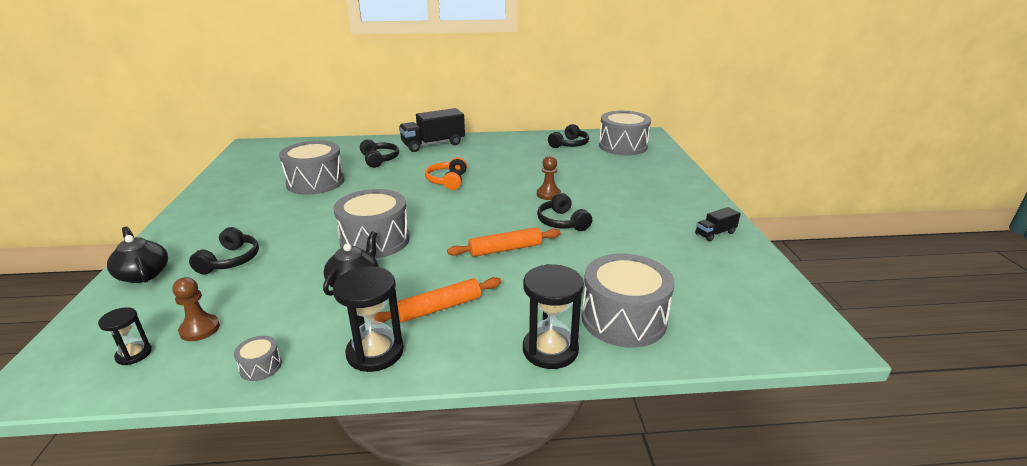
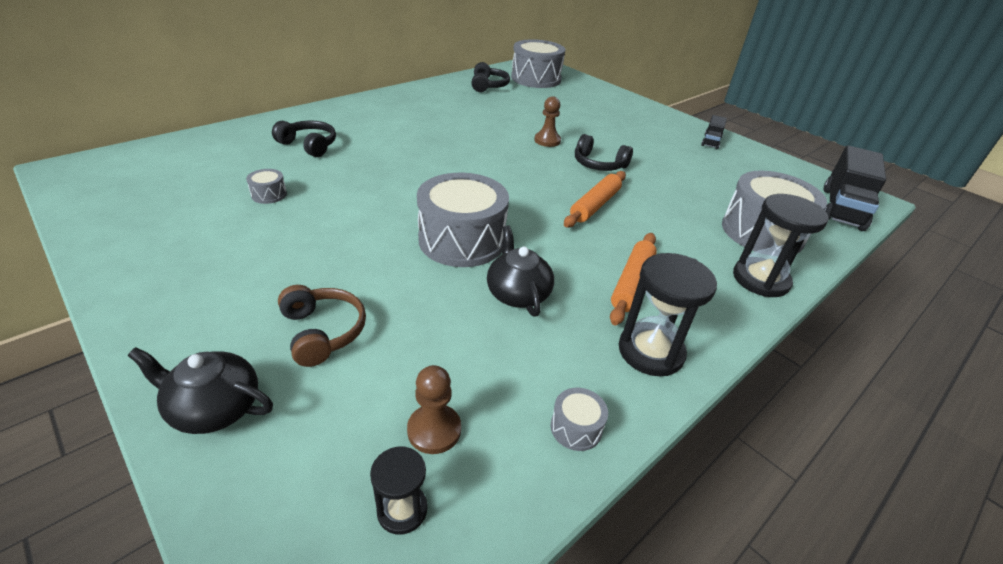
camera: 40 degrees left, 10 degrees up
black headphones [189,227,259,275] -> brown headphones [278,285,366,367]
grey drum [279,141,345,195] -> grey drum [246,169,287,204], size x0.42
black truck [399,108,465,152] -> black truck moved to [824,146,886,231]
orange headphones [425,157,467,190] -> none

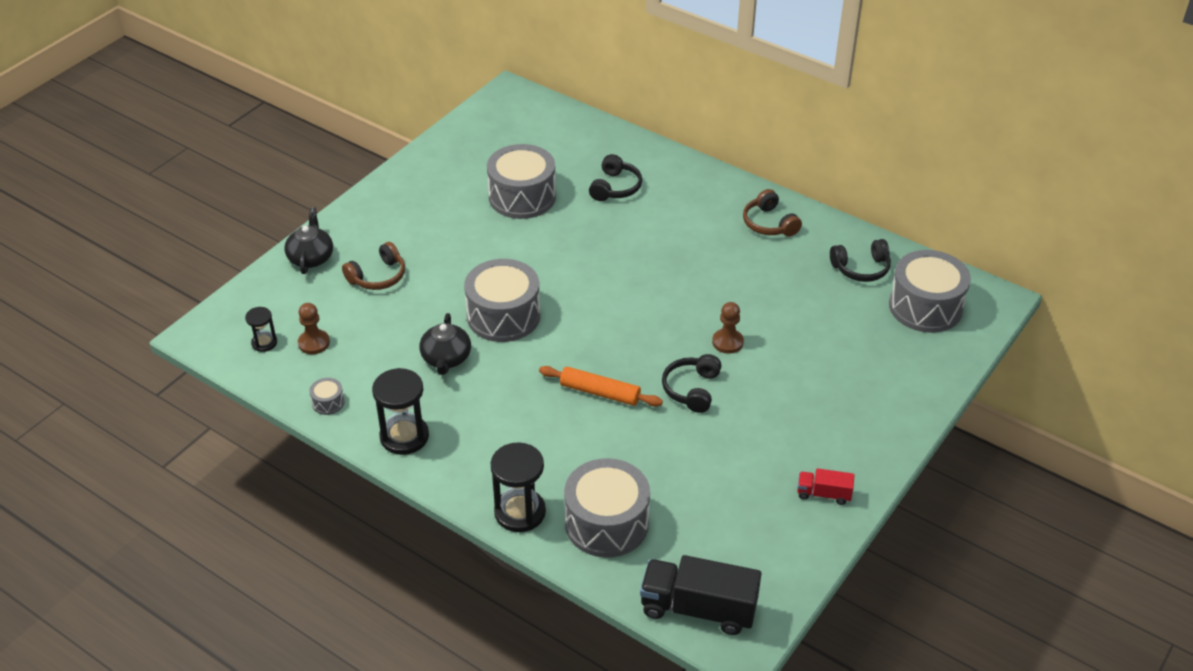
camera: 80 degrees right, 5 degrees up
grey drum [246,169,287,204] -> grey drum [487,144,556,219], size x2.41
black teapot [487,225,554,317] -> black teapot turned 120 degrees clockwise [419,313,471,375]
orange rolling pin [610,233,657,325] -> none
black truck [701,115,727,149] -> red truck [797,468,854,505]
none -> brown headphones [743,189,802,236]

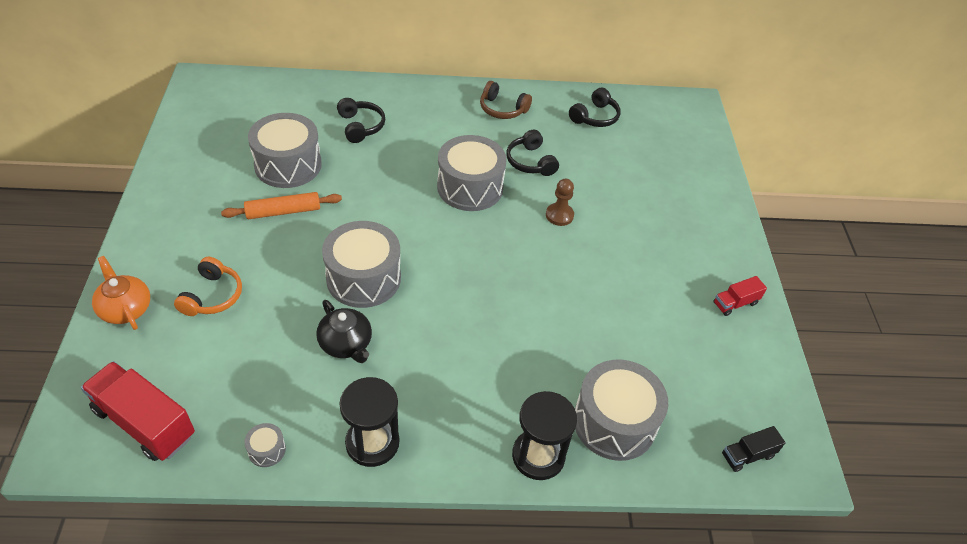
camera: 40 degrees left, 5 degrees up
black hourglass [245,307,277,352] -> red truck [81,361,195,461]
black teapot [284,207,333,274] -> orange teapot [92,256,150,330]
brown pawn [298,303,330,354] -> none
brown headphones [342,242,405,290] -> orange headphones [174,257,242,316]
orange rolling pin [539,366,663,407] -> orange rolling pin moved to [221,192,342,219]
black truck [640,555,761,635] -> black truck [722,426,786,472], size x0.51
black headphones [662,354,721,413] -> black headphones moved to [506,130,559,176]
grey drum [889,250,971,333] -> grey drum moved to [437,135,507,211]

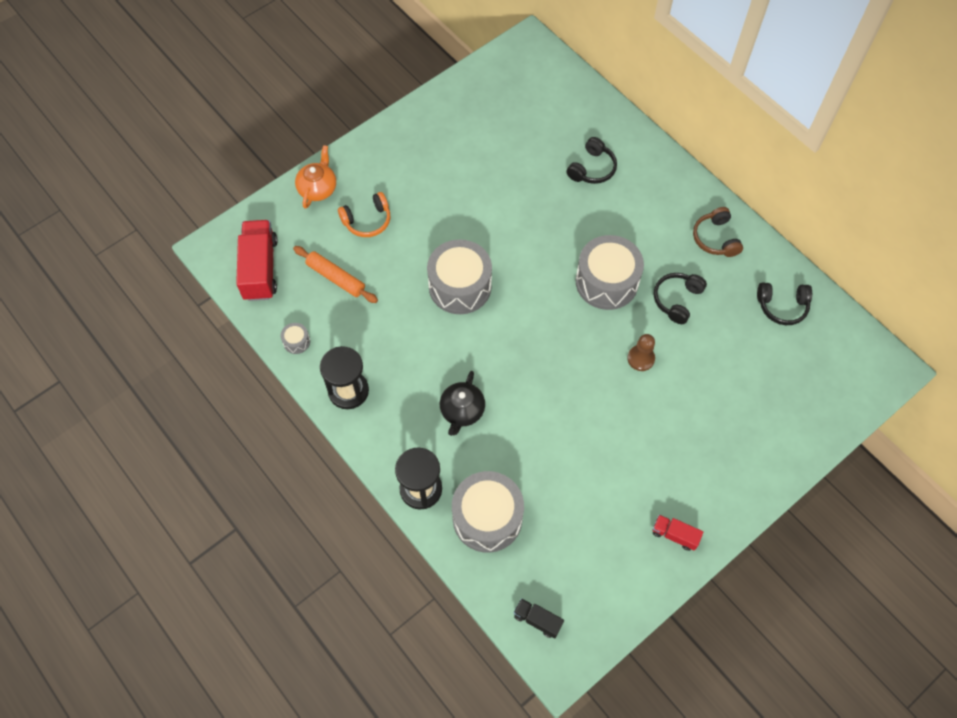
camera: 55 degrees right, 15 degrees up
orange rolling pin [221,192,342,219] -> orange rolling pin moved to [293,246,378,303]
grey drum [248,113,322,188] -> none
black teapot [316,300,372,363] -> black teapot moved to [440,371,485,436]

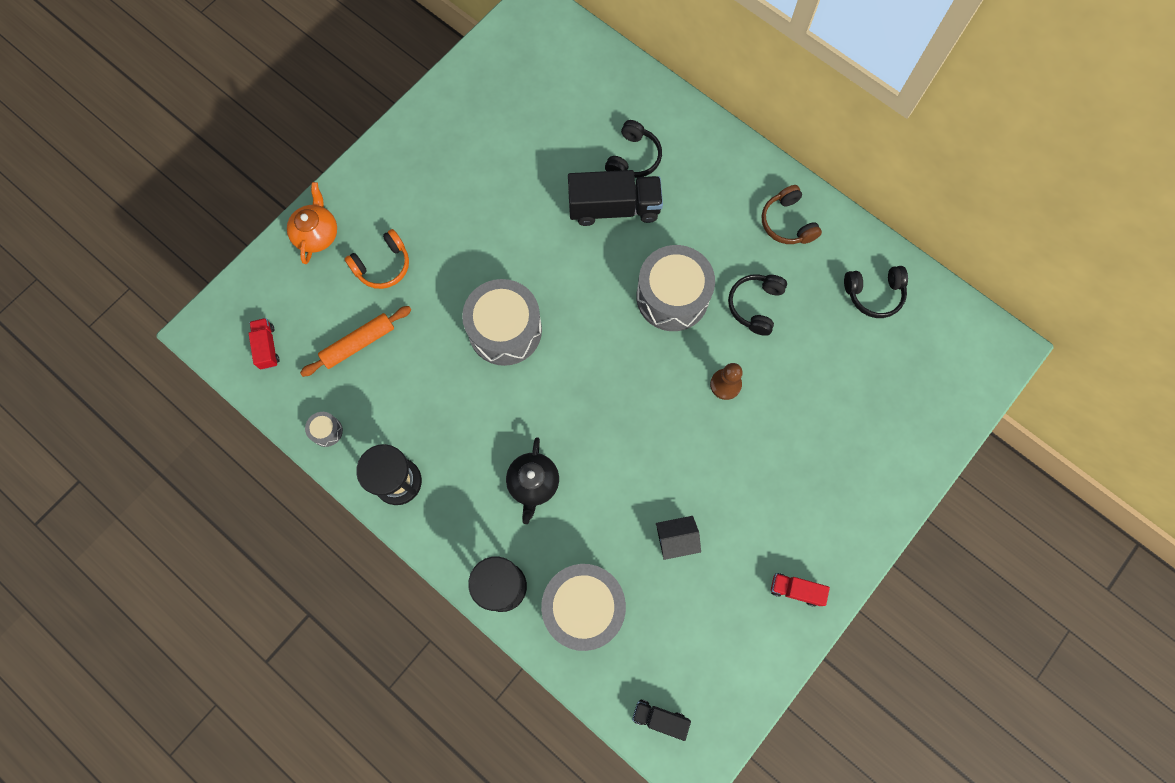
camera: 10 degrees left, 10 degrees up
red truck [236,220,278,301] -> red truck [248,318,279,369], size x0.51
orange rolling pin [293,246,378,303] -> orange rolling pin turned 60 degrees counterclockwise [300,306,411,377]
none -> black truck [568,170,663,226]
none -> black house [656,516,701,560]

